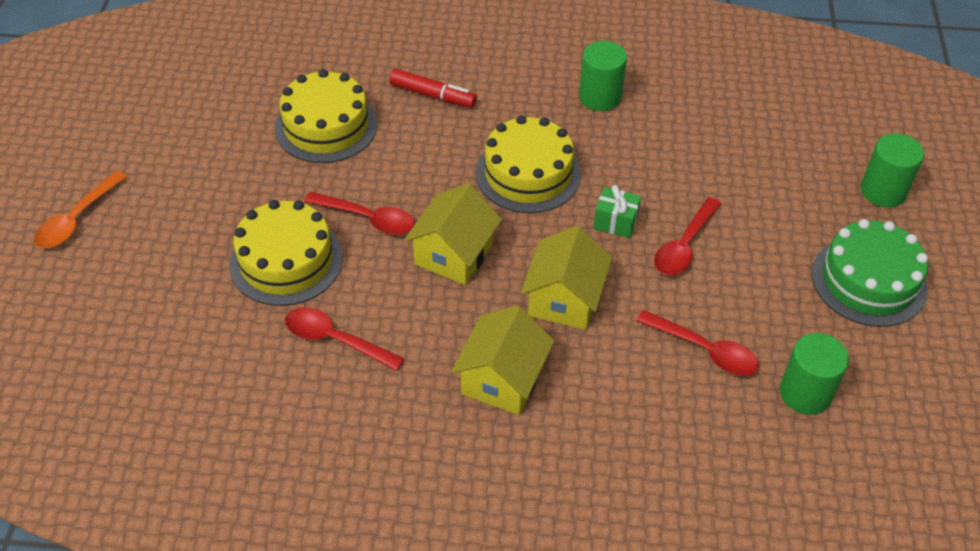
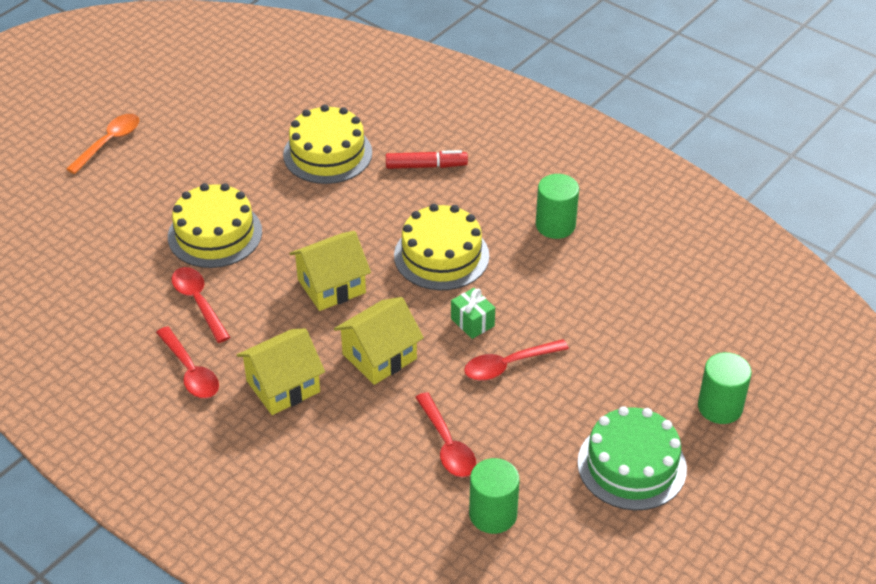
camera: 35 degrees right, 5 degrees down
orange spoon [34,171,127,248] -> orange spoon turned 150 degrees clockwise [66,114,139,174]
red spoon [304,192,415,235] -> red spoon moved to [156,326,219,398]
red marker [389,69,477,108] -> red marker turned 60 degrees counterclockwise [386,150,468,169]

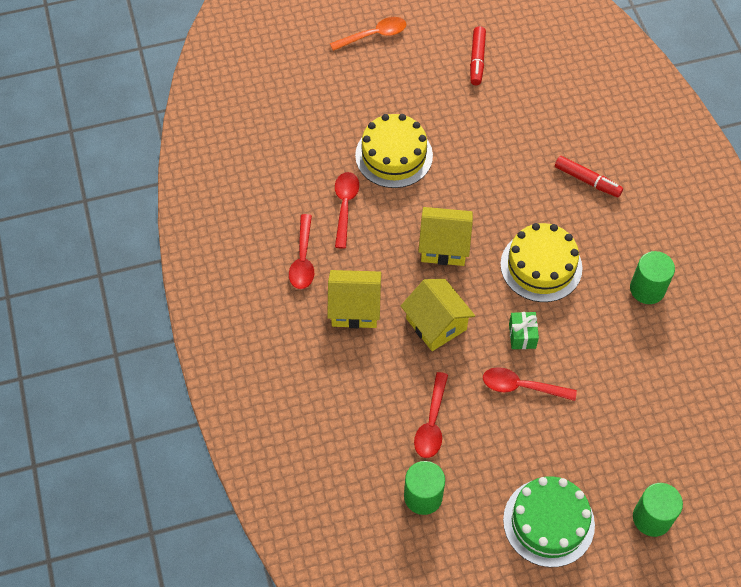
camera: 35 degrees right, 15 degrees up
yellow cake [283,104,372,184] -> none
yellow house [334,297,424,385] -> yellow house turned 60 degrees clockwise [401,279,475,351]
none -> red marker [470,26,486,85]

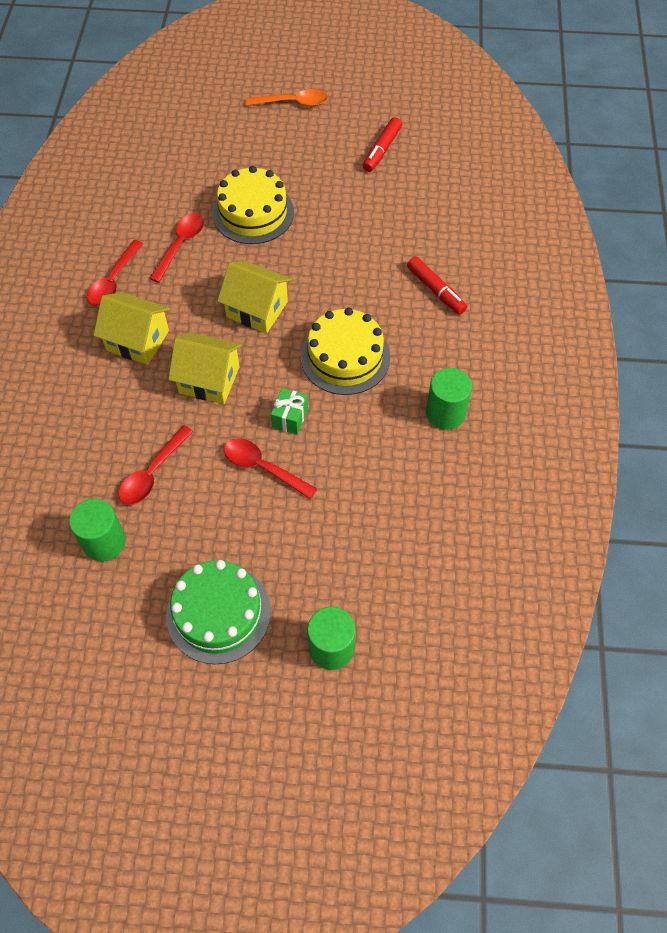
camera: 20 degrees right, 0 degrees up
yellow house [401,279,475,351] -> yellow house turned 60 degrees counterclockwise [168,332,242,404]

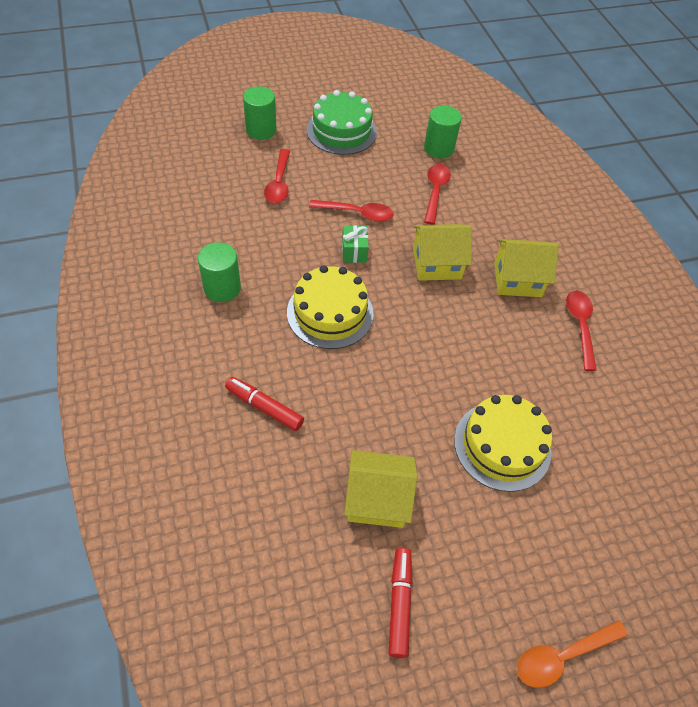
camera: 155 degrees right, 5 degrees down
red spoon [149,213,204,283] -> red spoon moved to [264,149,290,203]
yellow house [217,261,292,333] -> yellow house moved to [344,450,417,528]

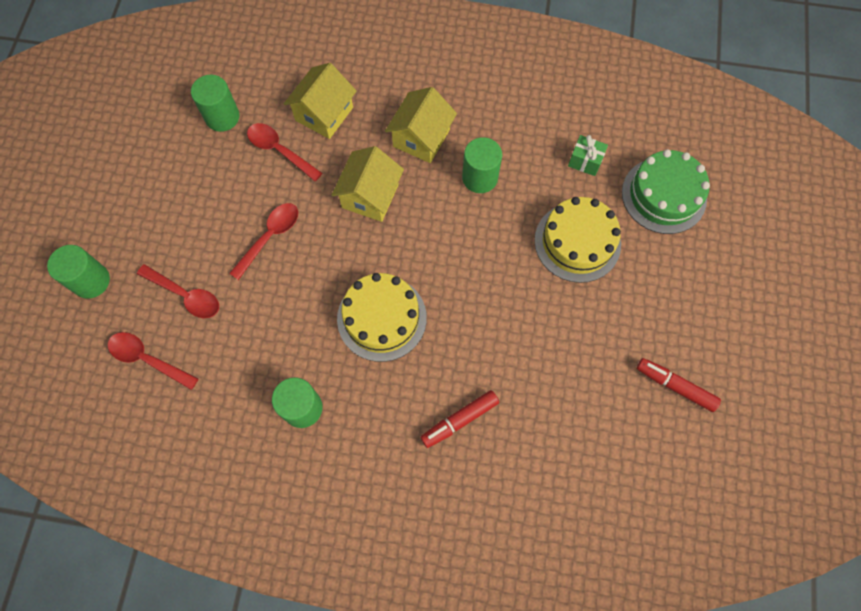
camera: 60 degrees left, 15 degrees up
green cake [307,90,377,155] -> green cake moved to [622,149,710,234]
green gift [342,226,369,263] -> green gift moved to [568,135,608,176]
yellow house [344,450,417,528] -> yellow house moved to [284,63,357,139]
orange spoon [517,620,628,688] -> none
red spoon [566,290,597,371] -> red spoon moved to [108,332,198,390]
none -> green cylinder [462,137,502,193]

